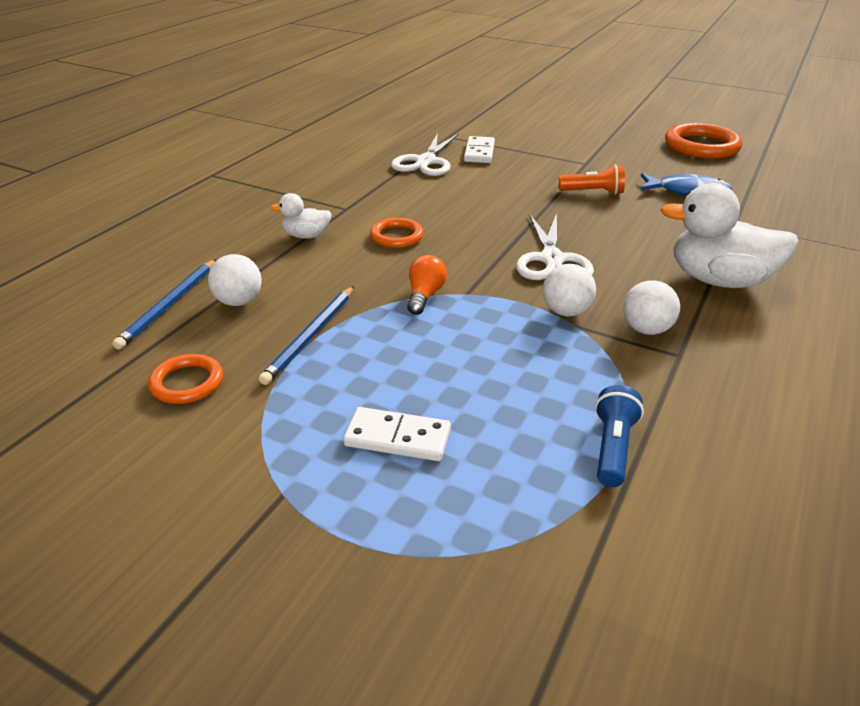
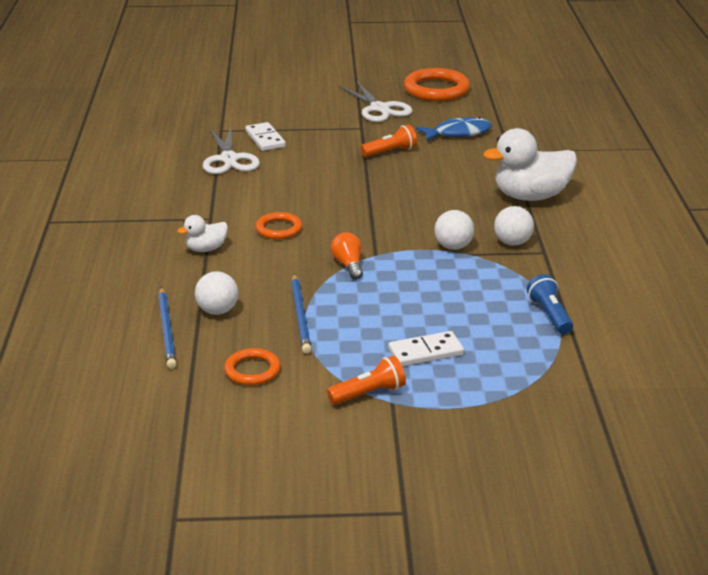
camera: 30 degrees left, 5 degrees down
white scissors [516,213,594,280] -> white scissors moved to [339,82,413,122]
none -> orange flashlight [327,356,406,405]

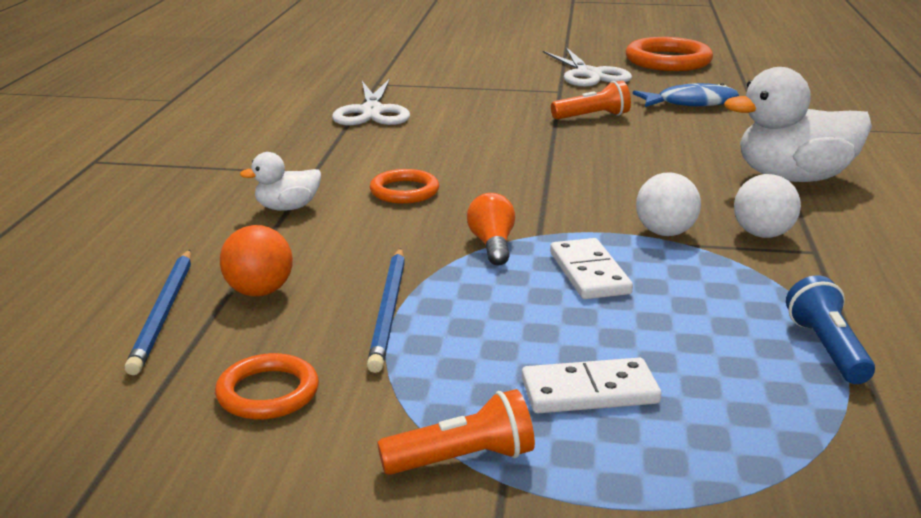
camera: 10 degrees right, 5 degrees down
white ball [195,271,238,315] -> orange ball [220,225,293,297]
white domino [245,122,286,151] -> white domino moved to [550,238,633,299]

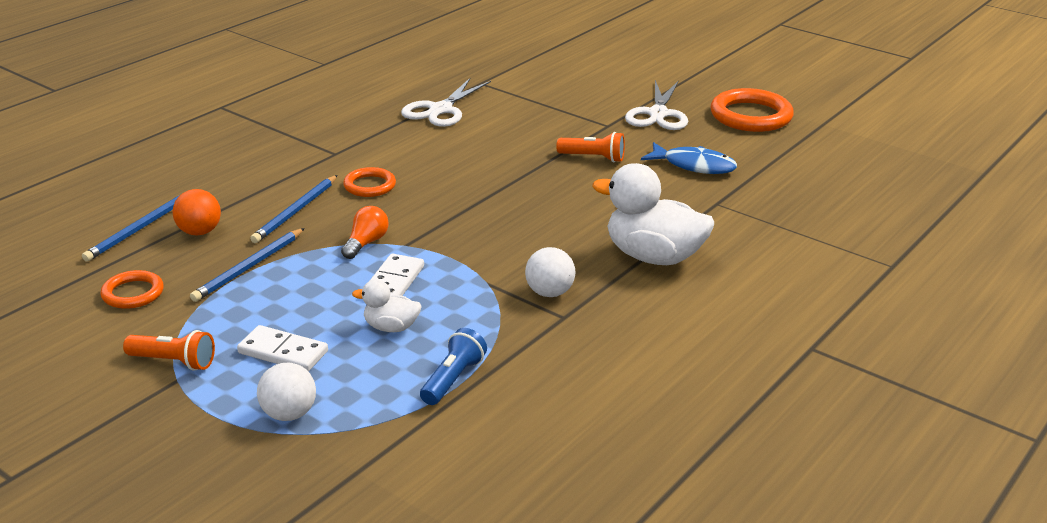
camera: 30 degrees right, 5 degrees up
white duck [240,152,321,211] -> white duck moved to [352,279,421,332]
white ball [636,172,701,236] -> white ball moved to [257,363,316,421]
none -> blue pencil [250,175,338,243]

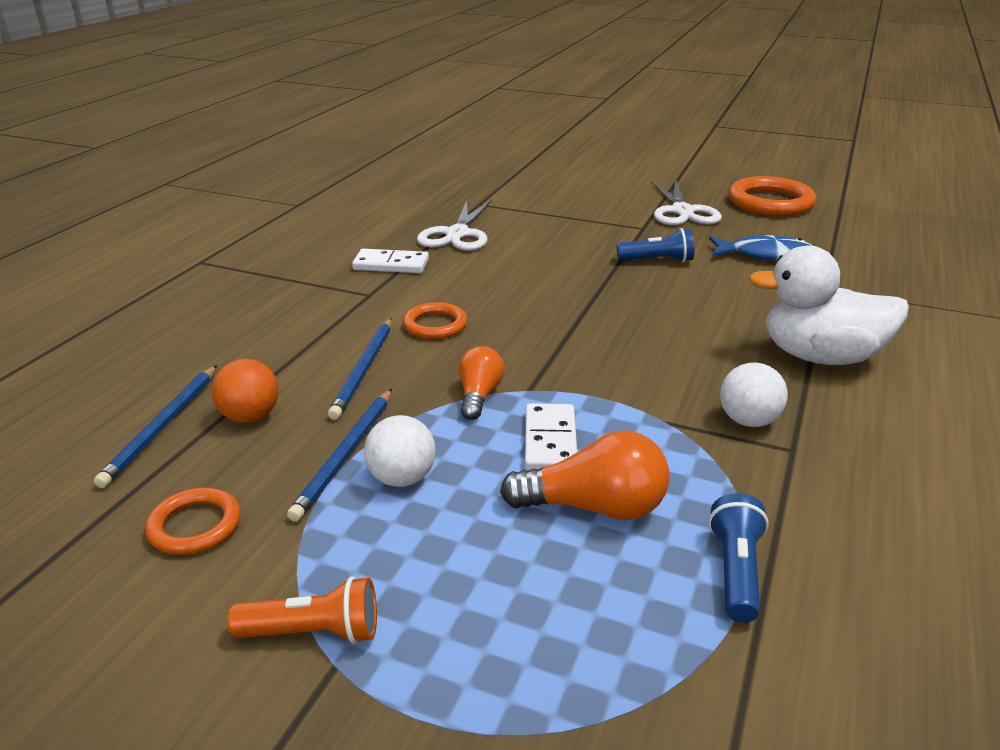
camera: 15 degrees left, 0 degrees up
white domino [237,325,328,372] -> white domino moved to [352,249,429,273]
white ball [257,363,316,421] -> white ball moved to [364,415,436,487]
white duck [352,279,421,332] -> orange light bulb [500,430,669,520]
orange flashlight [556,132,625,162] -> blue flashlight [617,228,694,262]

